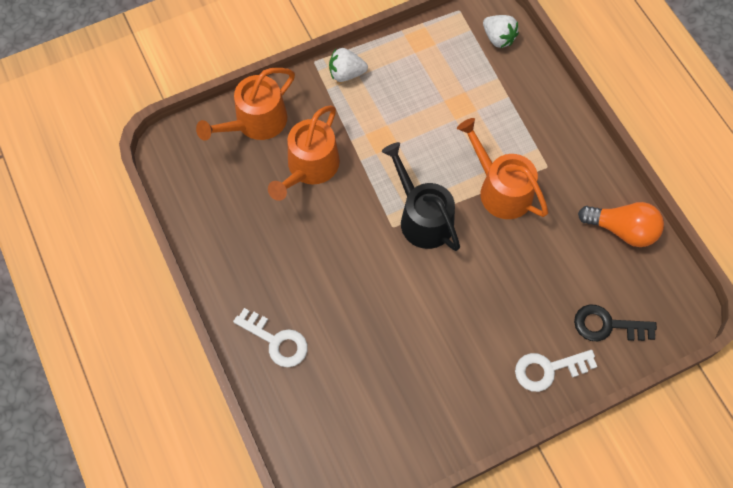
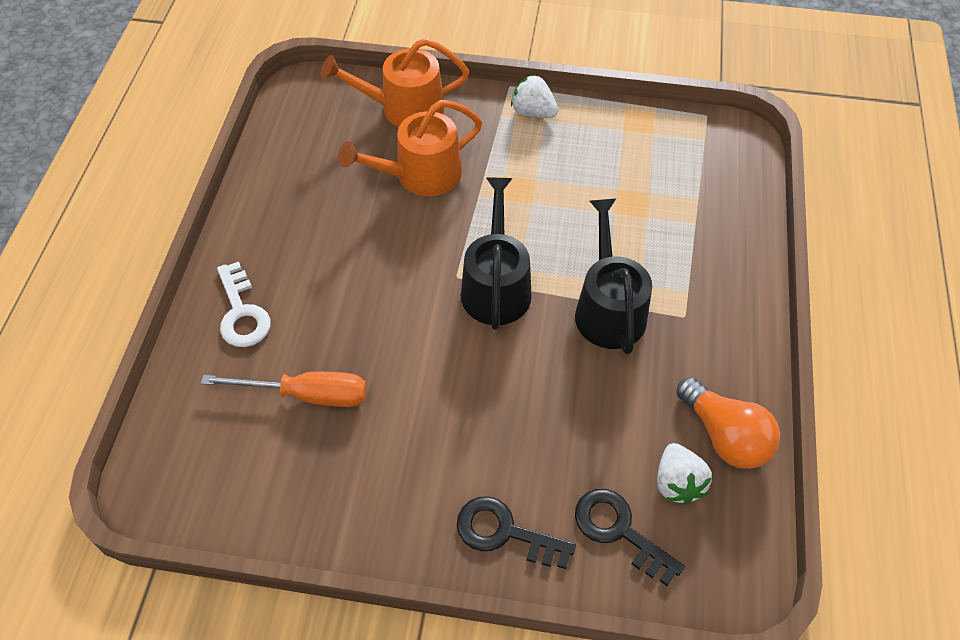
camera: 35 degrees right, 10 degrees down
orange watering can [457,118,548,219] -> black watering can [575,198,652,355]
white strawberry [483,15,519,48] -> white strawberry moved to [657,443,712,505]
white key [515,350,597,392] -> black key [457,496,576,569]
none -> orange screwdriver [201,372,367,407]

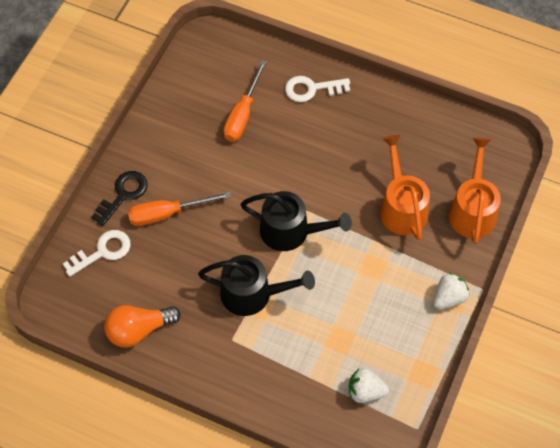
camera: 105 degrees right, 5 degrees up
black key [575,489,685,586] -> white key [63,230,131,277]
white strawberry [657,443,712,505] -> white strawberry moved to [349,368,389,403]
none -> orange screwdriver [128,192,231,226]

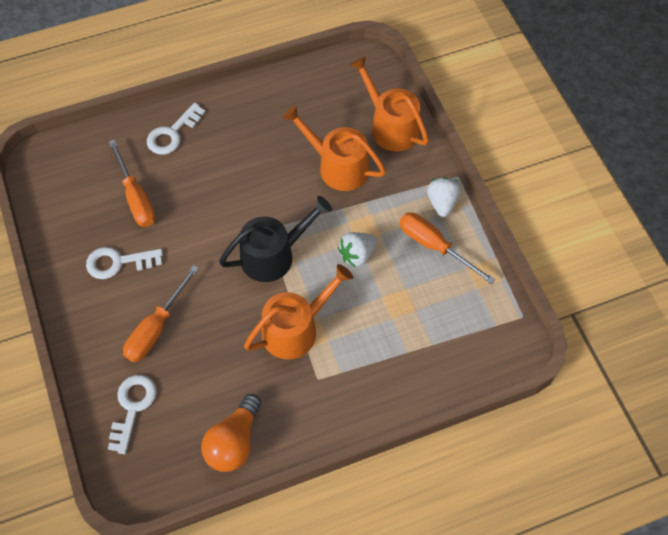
camera: 45 degrees left, 0 degrees up
black key [91,171,148,226] -> none
black watering can [198,255,315,316] -> orange watering can [244,264,353,359]
white strawberry [349,368,389,403] -> white strawberry moved to [338,232,377,267]
none -> white key [86,247,163,279]
none -> orange screwdriver [400,212,496,284]

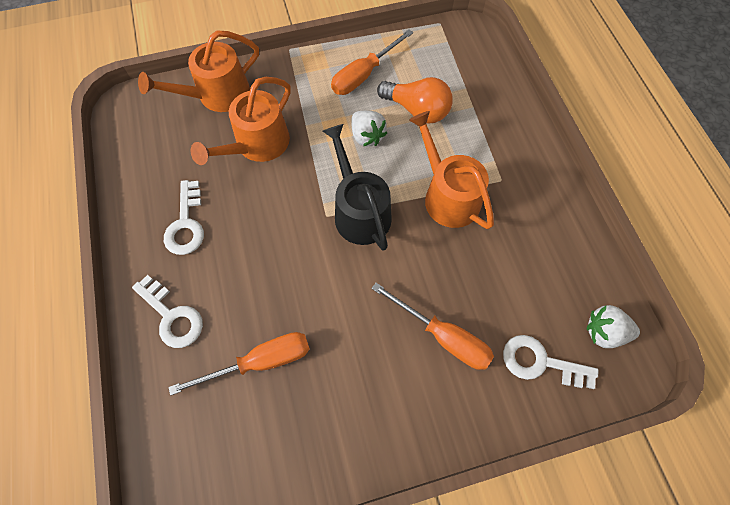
camera: 85 degrees left, 5 degrees up
white key [86,247,163,279] -> white key moved to [164,180,204,255]
orange light bulb [201,394,261,472] -> orange light bulb moved to [377,77,453,123]
white strawberry [427,177,461,217] -> white strawberry moved to [587,305,640,348]

